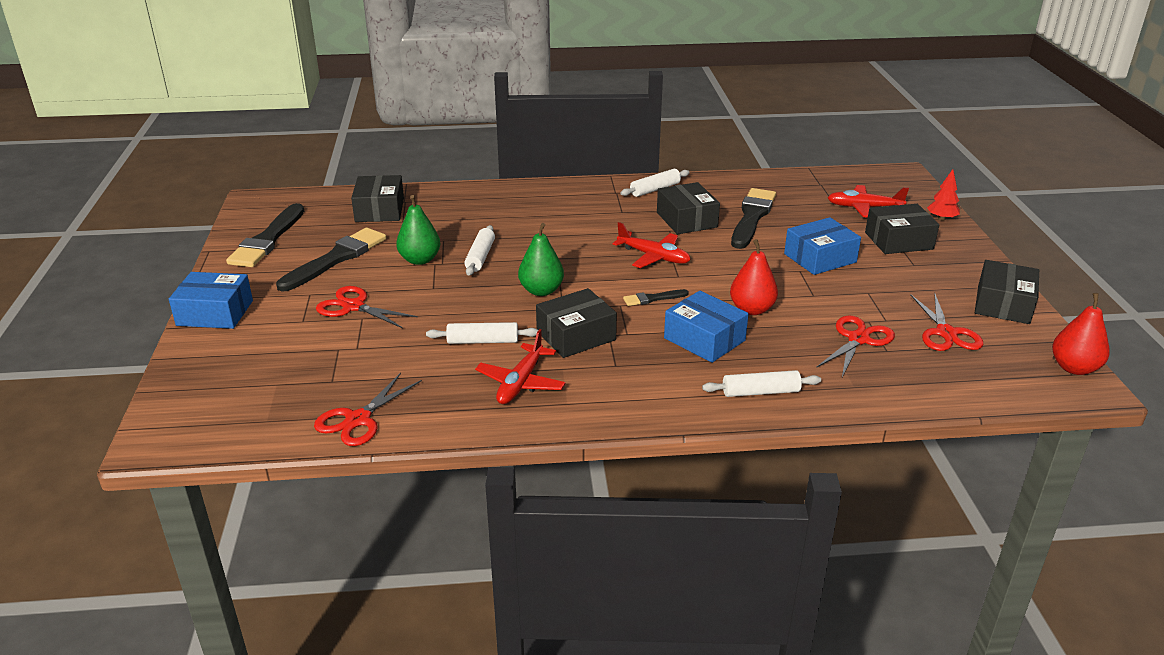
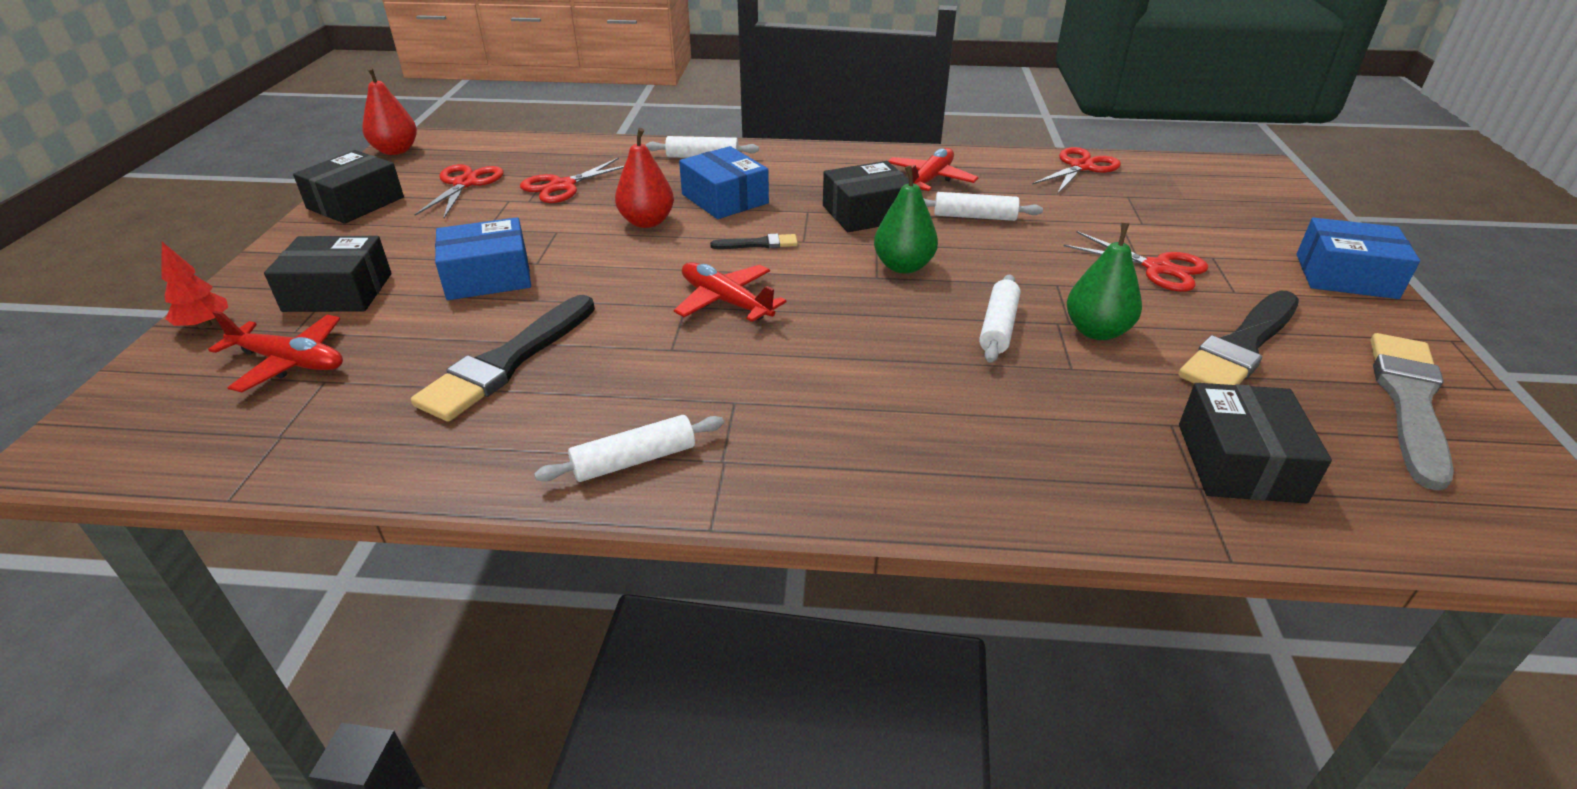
camera: 170 degrees left, 5 degrees up
black brush [226,203,304,267] -> grey brush [1370,333,1454,491]
black box [657,182,720,234] -> none

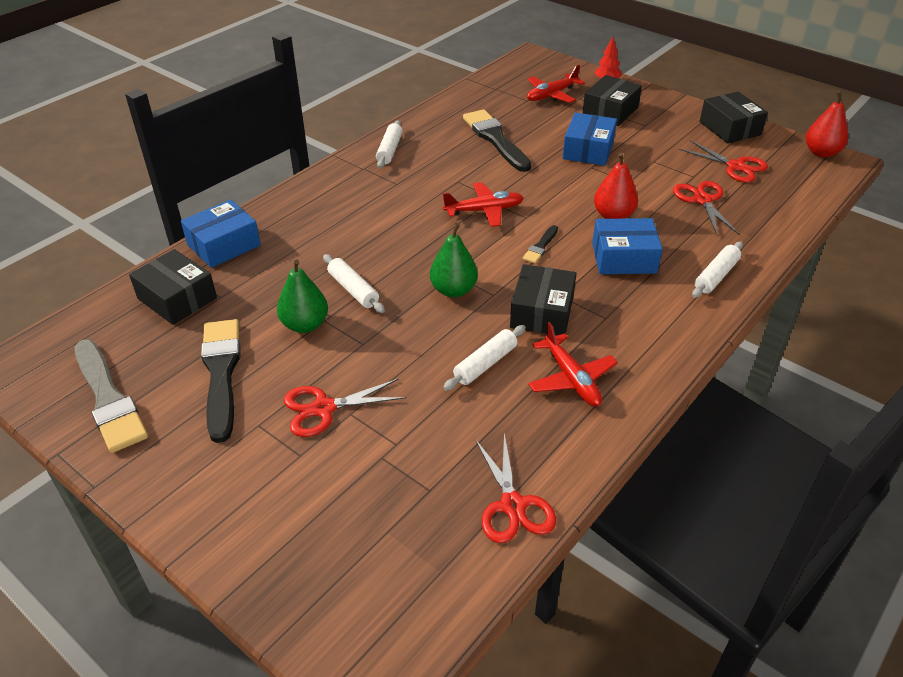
camera: 125 degrees right, 5 degrees up
blue box [1297,218,1420,299] -> blue box moved to [181,200,261,268]

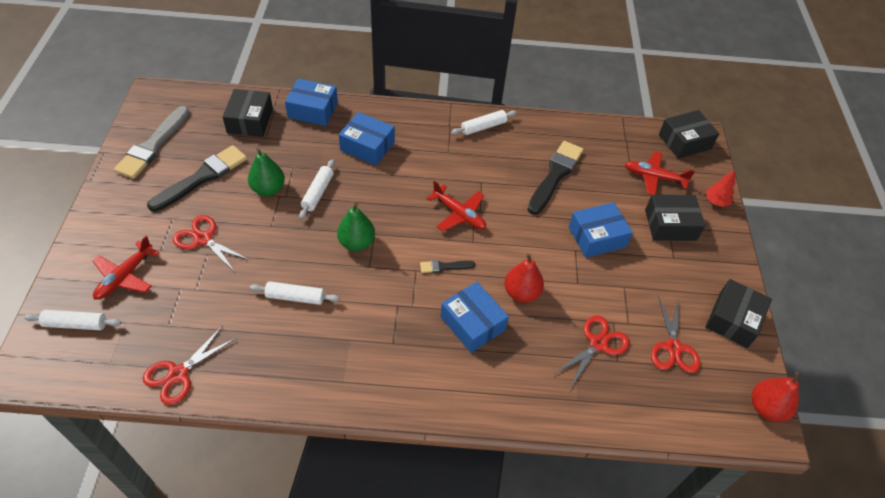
camera: 50 degrees right, 10 degrees up
black box [510,264,577,336] -> black box moved to [659,110,719,159]
red plane [528,322,618,407] -> red plane moved to [93,236,159,300]
white rolling pin [692,242,743,298] -> white rolling pin moved to [24,310,121,330]
none -> blue box [339,112,395,165]

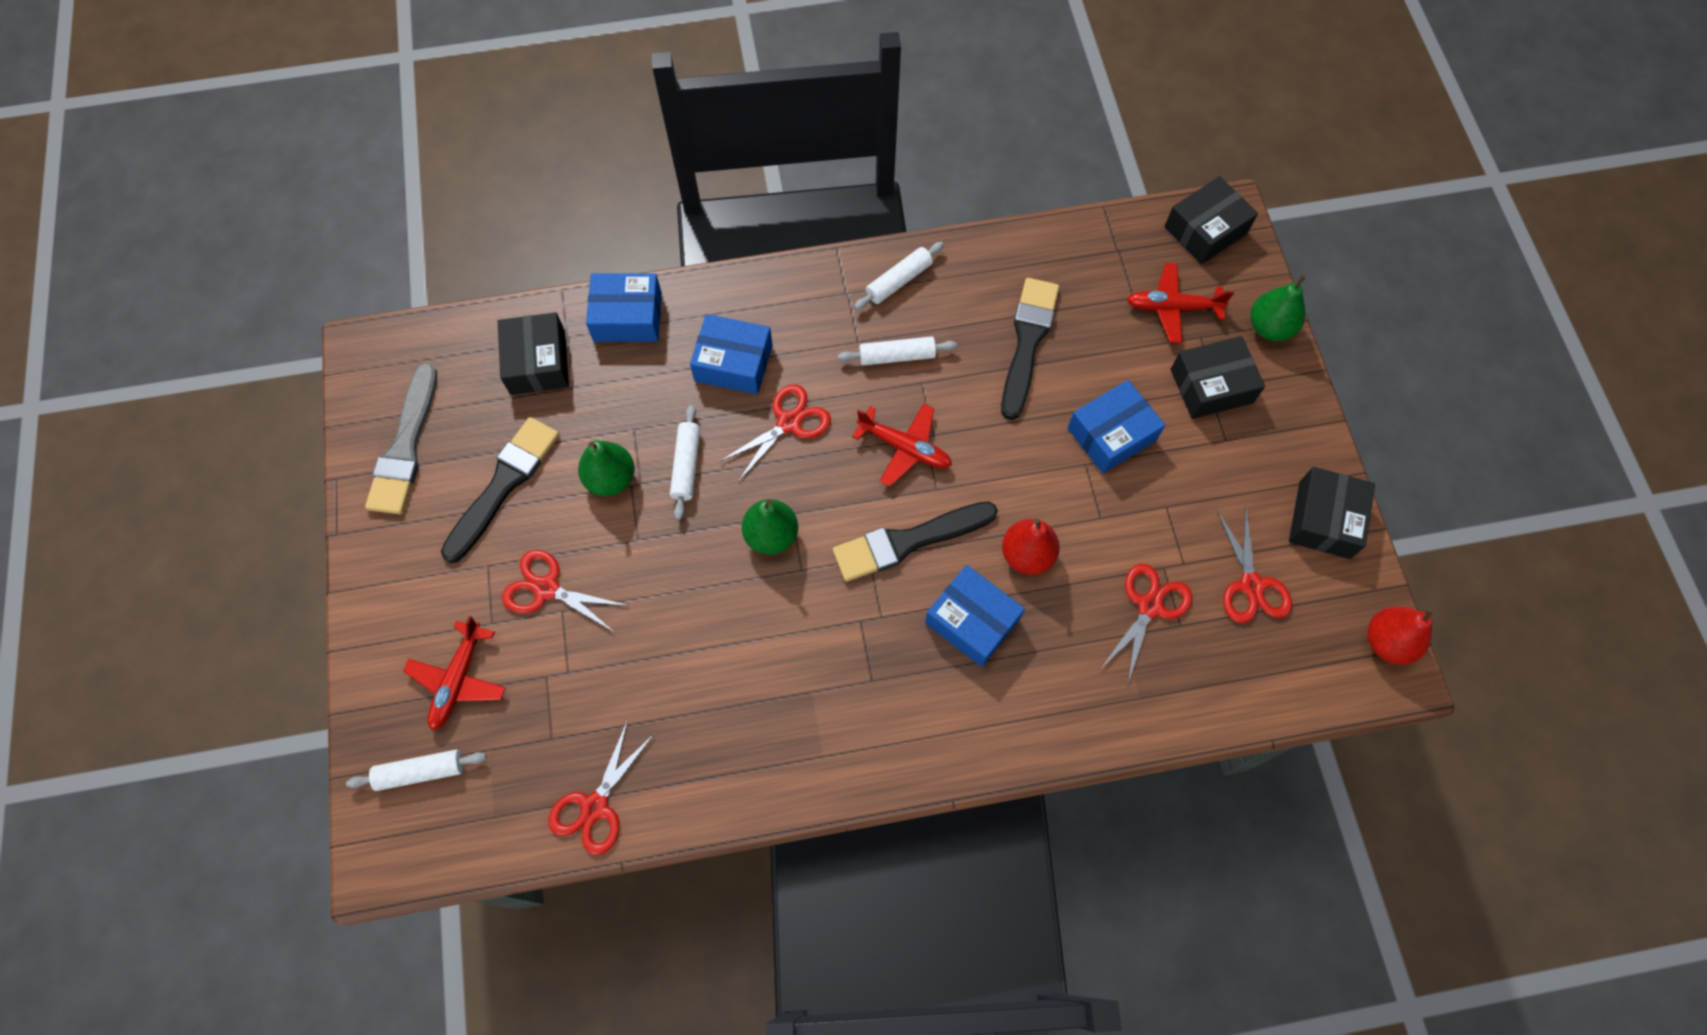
camera: 10 degrees left, 15 degrees up
white rolling pin [250,281,340,305] -> white rolling pin moved to [838,336,957,366]
black brush [420,260,475,273] -> black brush [833,501,998,582], size x2.10
red tree [706,170,735,207] -> green pear [1250,274,1306,341]
none -> red scissors [719,385,831,482]

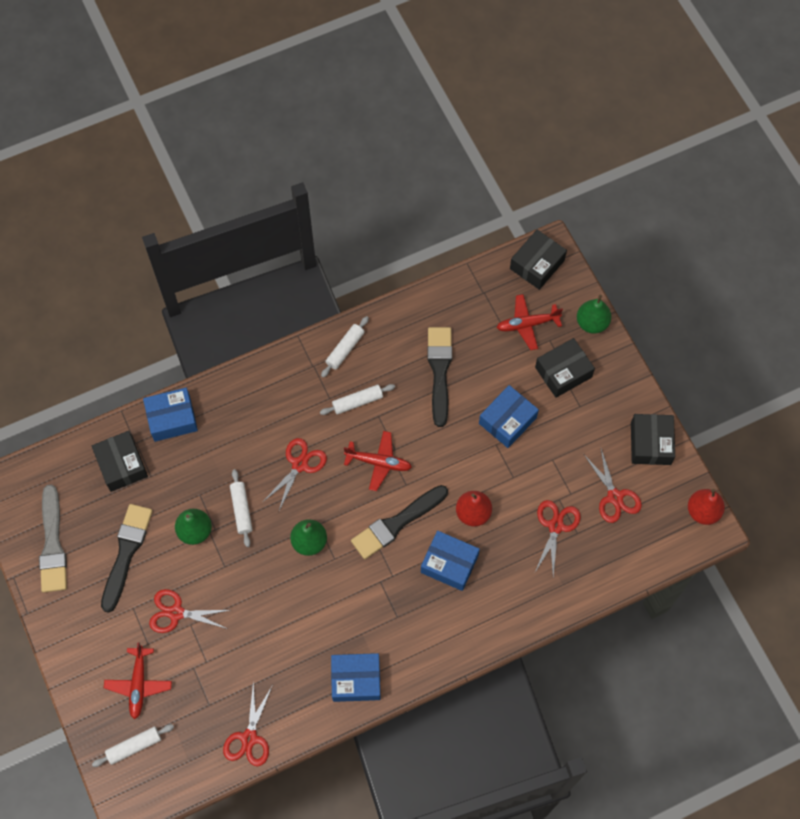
camera: 15 degrees left, 0 degrees up
blue box [690,314,772,394] -> blue box moved to [331,653,381,702]

